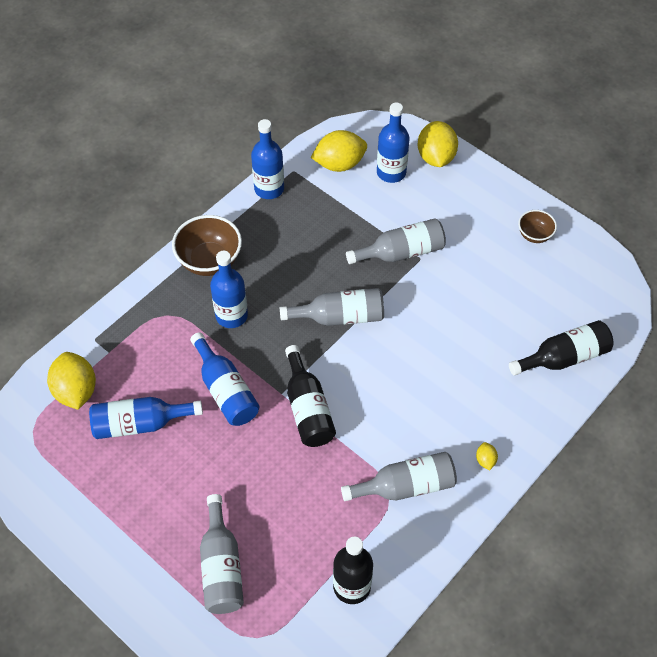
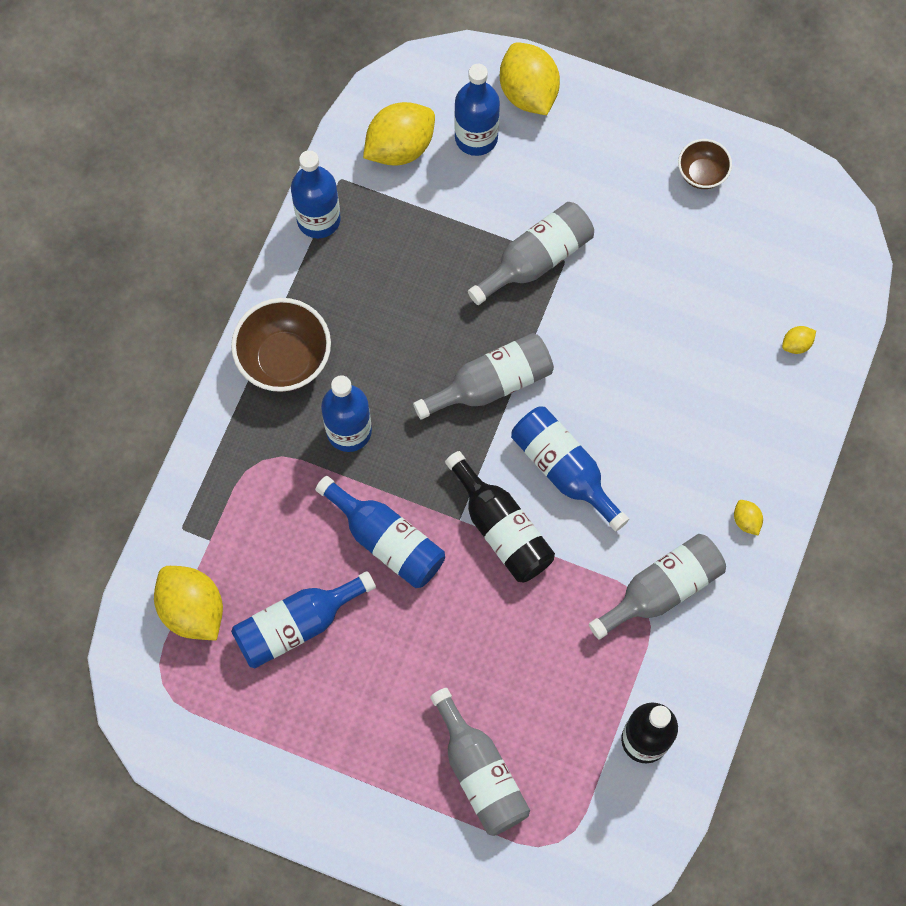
camera: 20 degrees left, 15 degrees up
black bottle [509,320,614,376] -> yellow lemon [782,326,816,354]
none -> blue bottle [511,407,629,532]

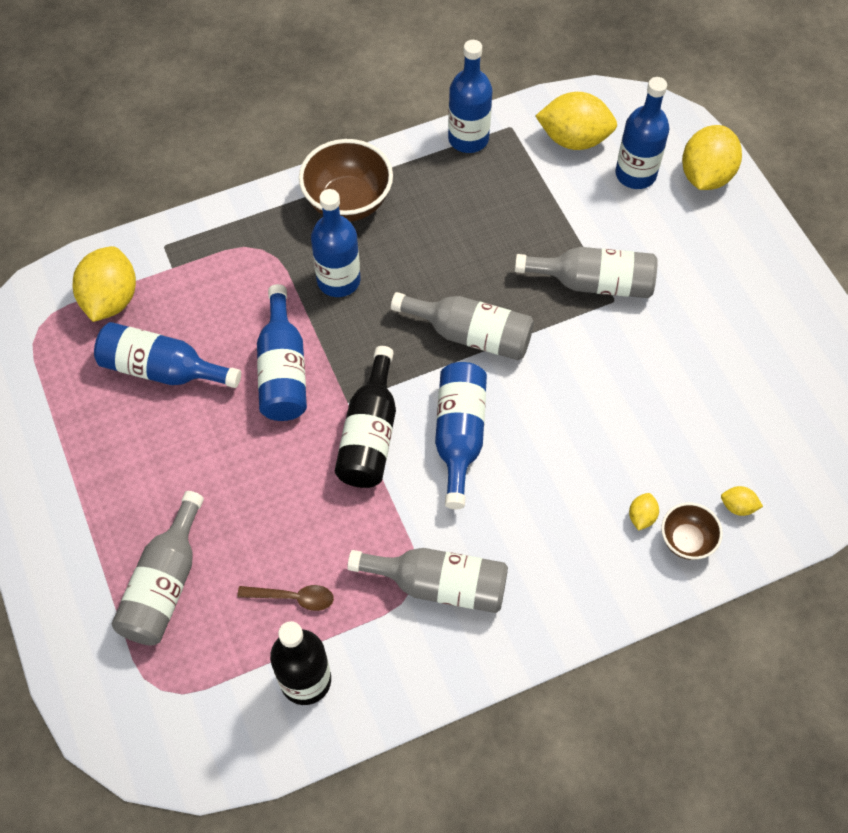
camera: 45 degrees right, 10 degrees down
brown bowl [678,139,732,189] -> brown bowl moved to [661,503,723,560]
yellow lemon [734,500,763,535] -> yellow lemon moved to [629,493,659,531]
none -> brown spoon [237,585,334,611]

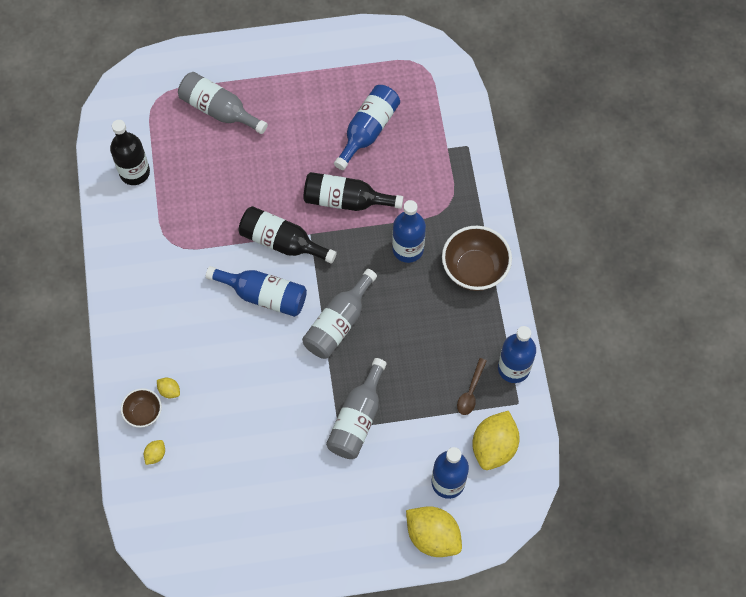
camera: 105 degrees right, 5 degrees up
yellow lemon [73,246,136,322] -> none
brown spoon [237,585,334,611] -> brown spoon moved to [457,358,487,415]
blue bottle [257,284,307,421] -> black bottle [303,172,403,211]
grey bottle [348,548,508,613] -> none

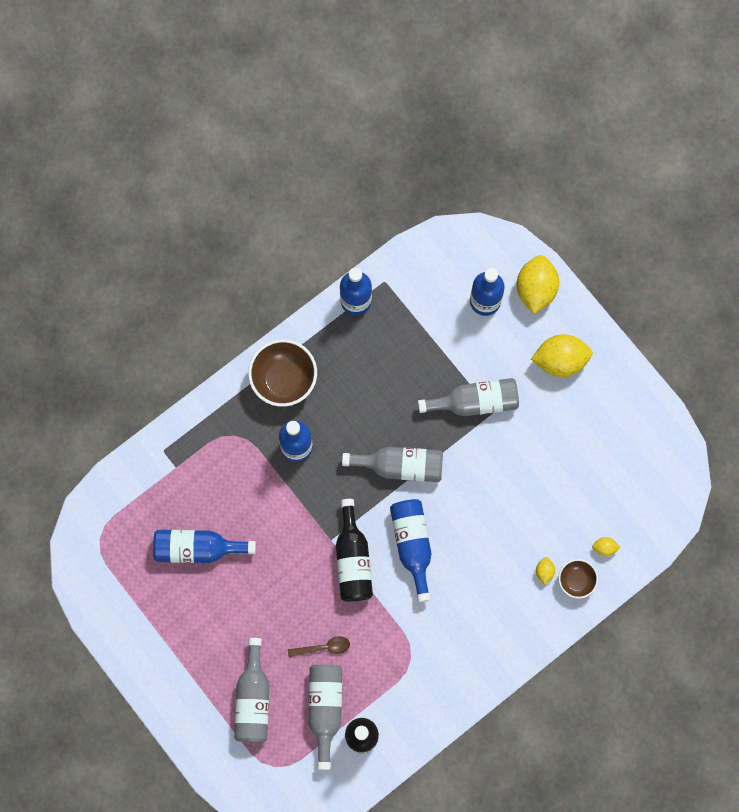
camera: 120 degrees left, 10 degrees up
black bottle [303,172,403,211] -> none
brown spoon [457,358,487,415] -> brown spoon moved to [288,636,350,657]
yellow lemon [472,411,520,470] -> yellow lemon moved to [531,334,593,377]
none -> grey bottle [308,665,342,770]

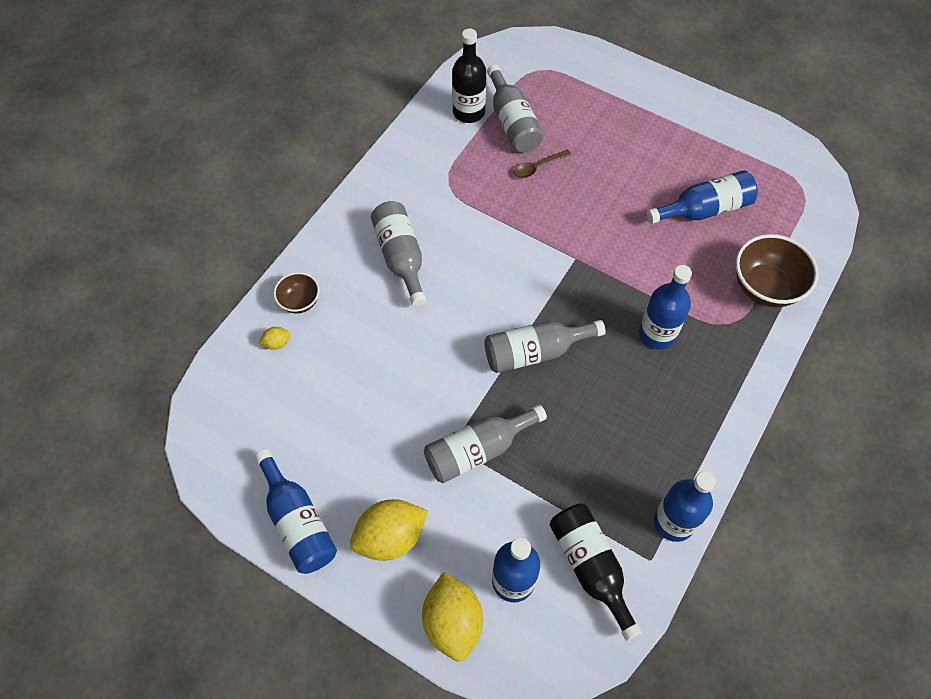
camera: 160 degrees right, 15 degrees down
grey bottle [234,638,269,743] -> grey bottle moved to [371,201,427,307]
brown bowl [248,339,317,407] -> brown bowl moved to [735,234,818,307]
black bottle [336,499,373,602] -> black bottle moved to [550,503,642,641]
blue bottle [390,499,431,602] -> blue bottle moved to [255,449,337,574]
yellow lemon [536,557,555,585] -> none

